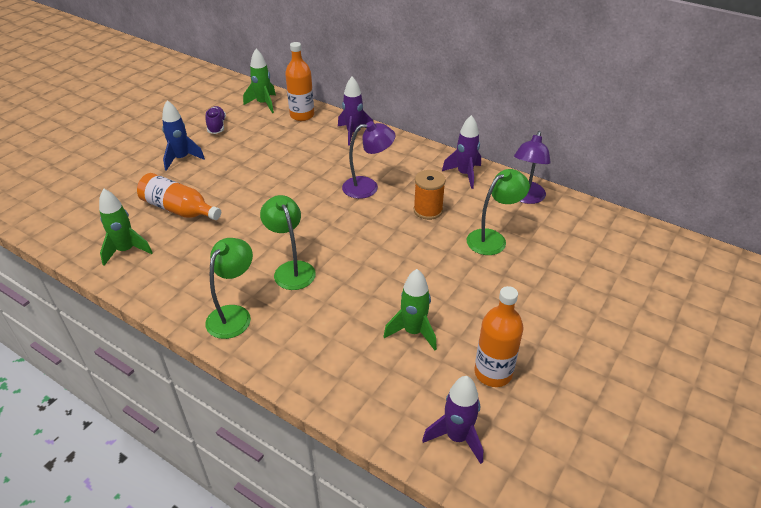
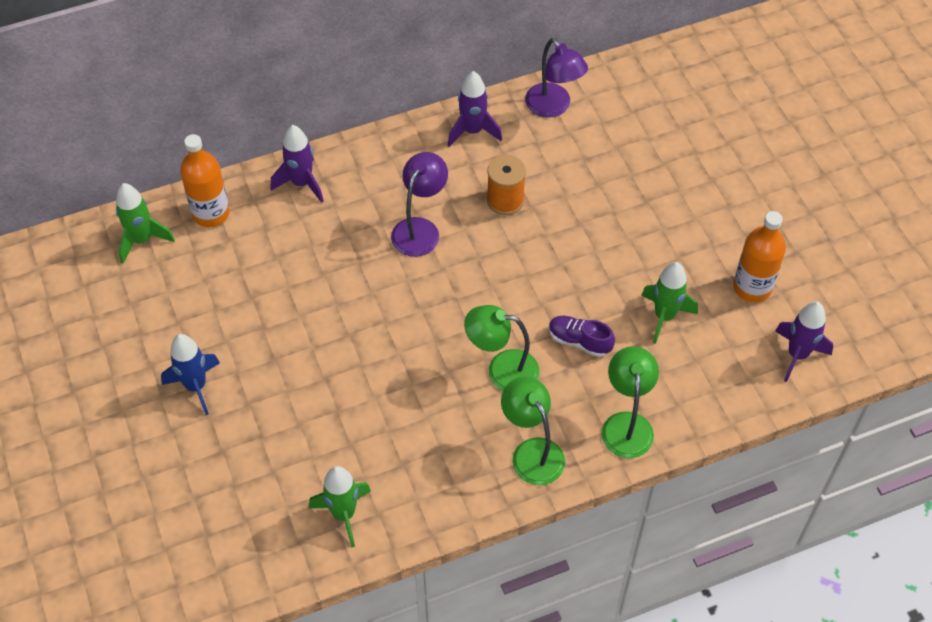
camera: 55 degrees left, 15 degrees up
orange bottle [137,173,221,220] -> none
purple shoe [206,106,226,134] -> purple shoe moved to [549,316,615,357]
green lamp [467,169,530,255] -> green lamp moved to [601,346,659,458]

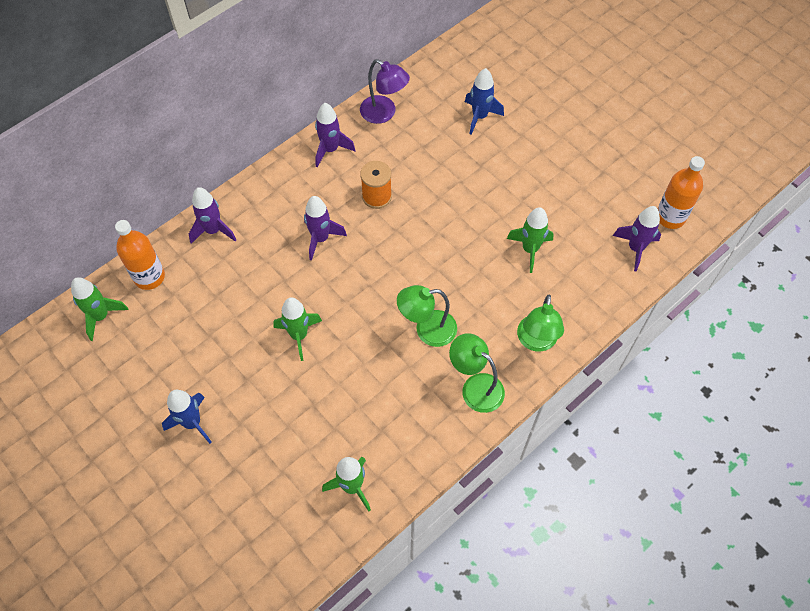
camera: 20 degrees left, 5 degrees up
purple lamp [391,152,448,257] -> purple rocket [304,196,347,261]
purple shoe [549,316,615,357] -> none
green lamp [601,346,659,458] -> green lamp turned 150 degrees counterclockwise [517,295,564,352]
orange bottle [733,211,786,303] -> orange bottle moved to [658,156,705,229]
none -> green rocket [273,297,322,361]
none -> blue rocket [465,68,504,135]

